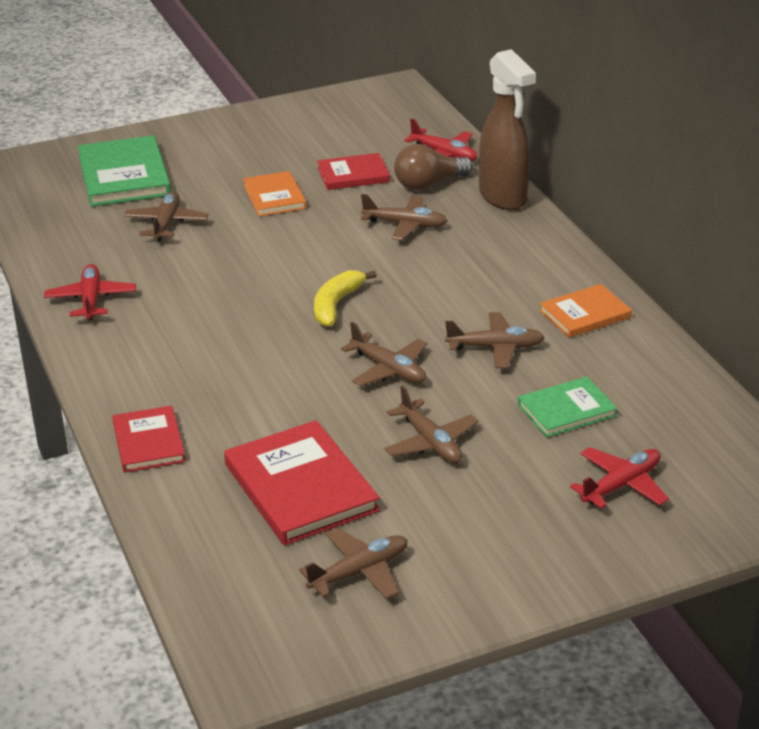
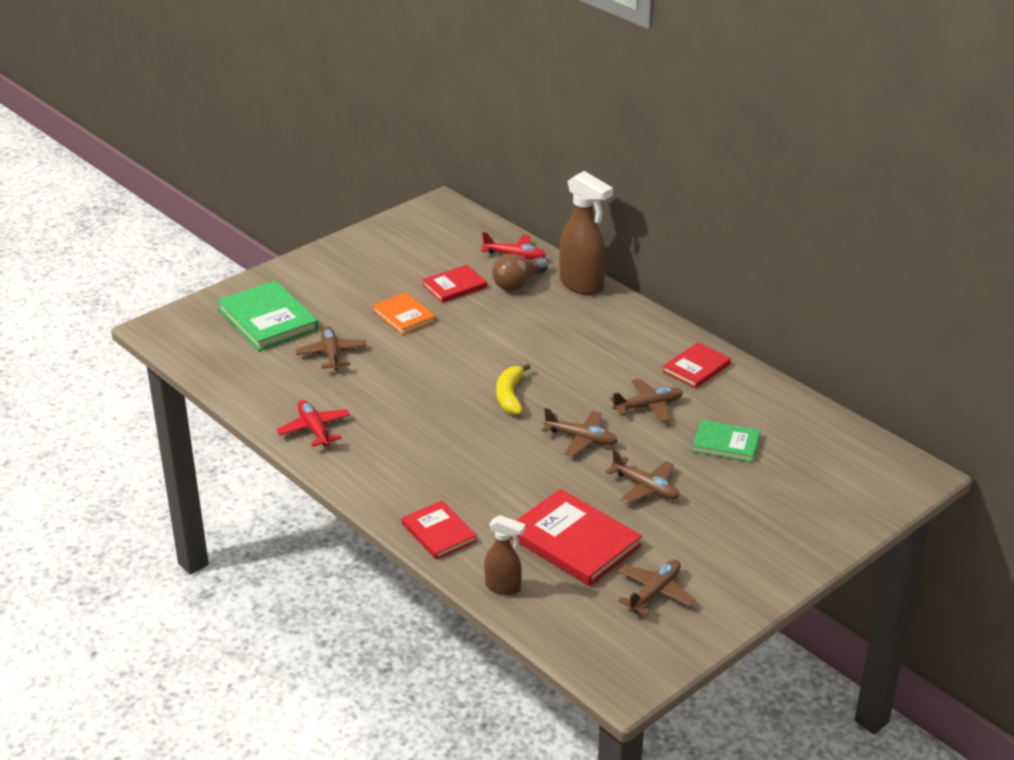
camera: 20 degrees left, 0 degrees up
brown plane [361,194,447,240] -> none
green book [518,377,617,438] -> green book turned 60 degrees clockwise [692,420,760,462]
orange book [539,284,632,338] -> red book [663,342,731,388]
red plane [570,447,669,509] -> none
none -> brown spray bottle [484,515,526,596]

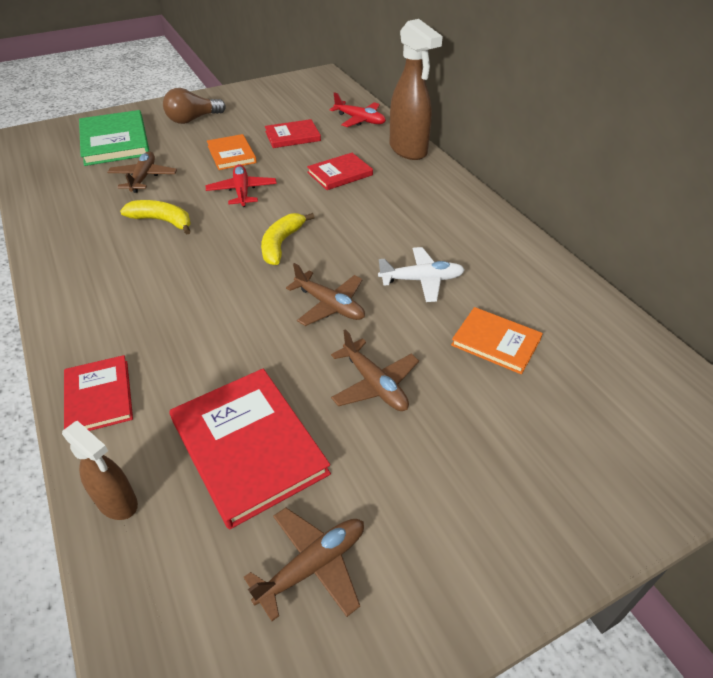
camera: 15 degrees right, 10 degrees up
red plane [276,400,350,447] -> red plane moved to [206,164,277,207]
brown light bulb [492,254,548,291] -> brown light bulb moved to [163,88,226,124]
brown plane [610,379,683,422] -> white plane [378,247,465,302]
red book [663,342,731,388] -> red book moved to [307,153,373,190]
green book [692,420,760,462] -> orange book [451,307,543,374]
none -> yellow banana [120,200,191,235]

